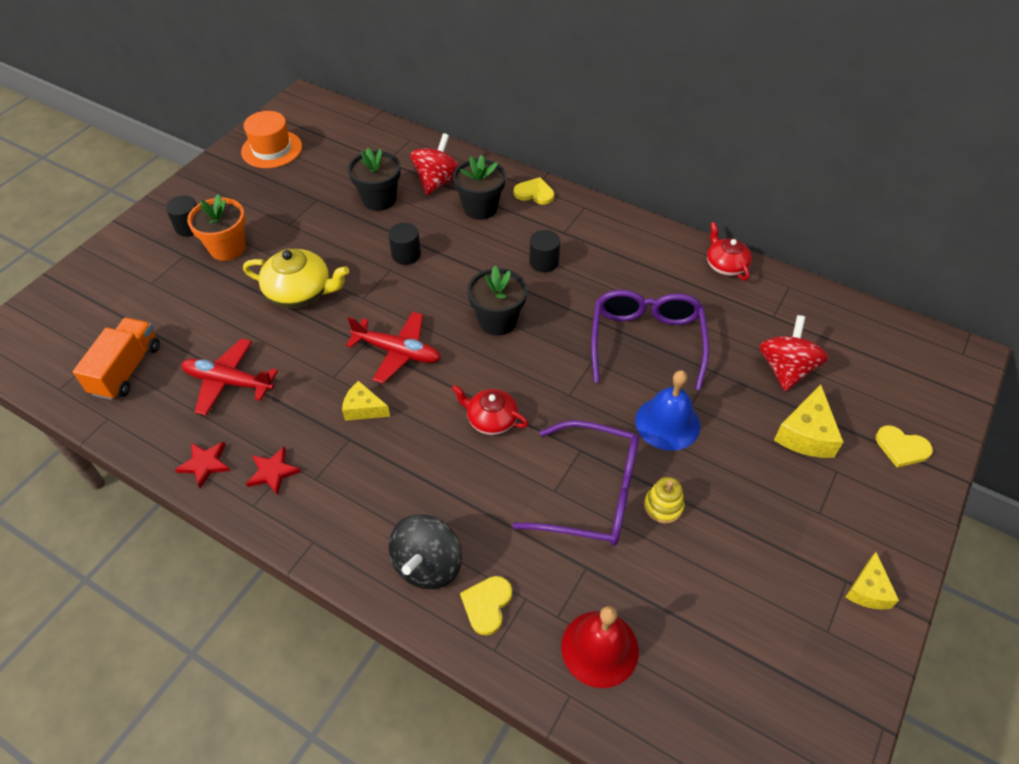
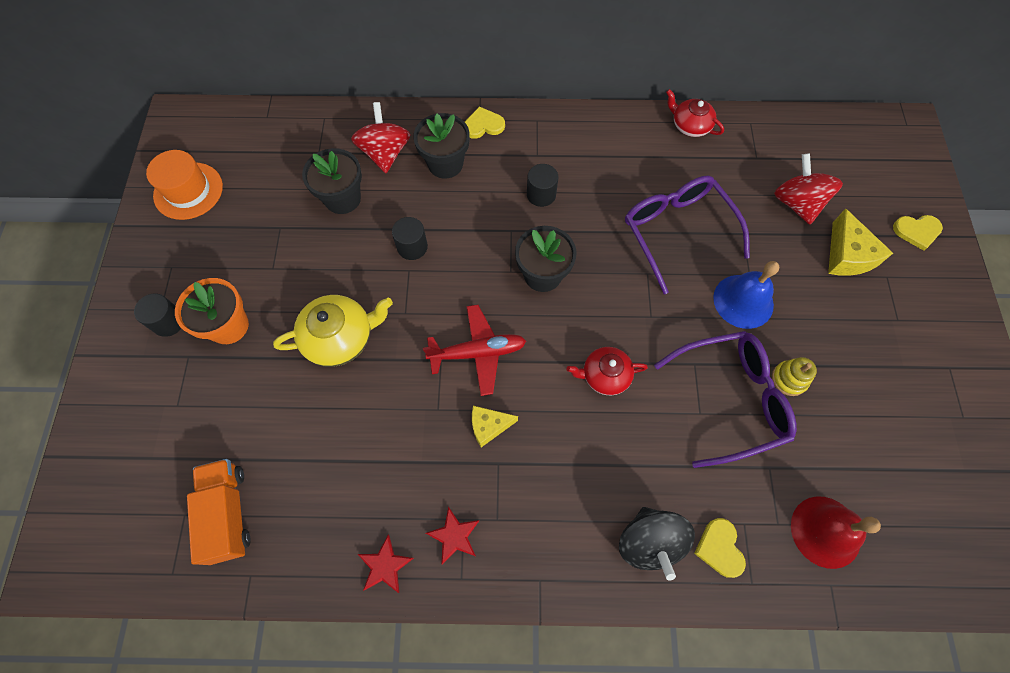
camera: 30 degrees left, 15 degrees up
red plane [181,338,278,416] -> none
yellow cheese [845,552,899,609] -> none

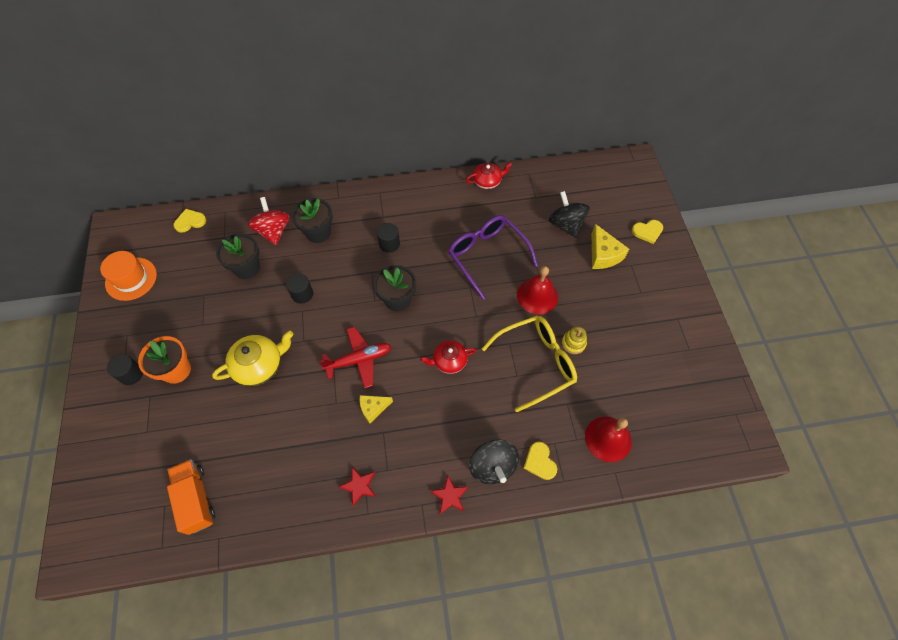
camera: 10 degrees left, 5 degrees down
red star [358,535,414,593] -> red star moved to [430,476,468,514]
yellow heart [465,107,505,139] -> yellow heart moved to [174,209,206,233]
purple glasses [654,331,797,468] -> yellow glasses [482,316,577,412]
red teapot [666,89,724,137] -> red teapot turned 135 degrees clockwise [466,162,512,189]
blue bell [713,261,779,329] -> red bell [517,266,558,315]
red spinning top [775,153,843,225] -> black spinning top [549,191,590,238]

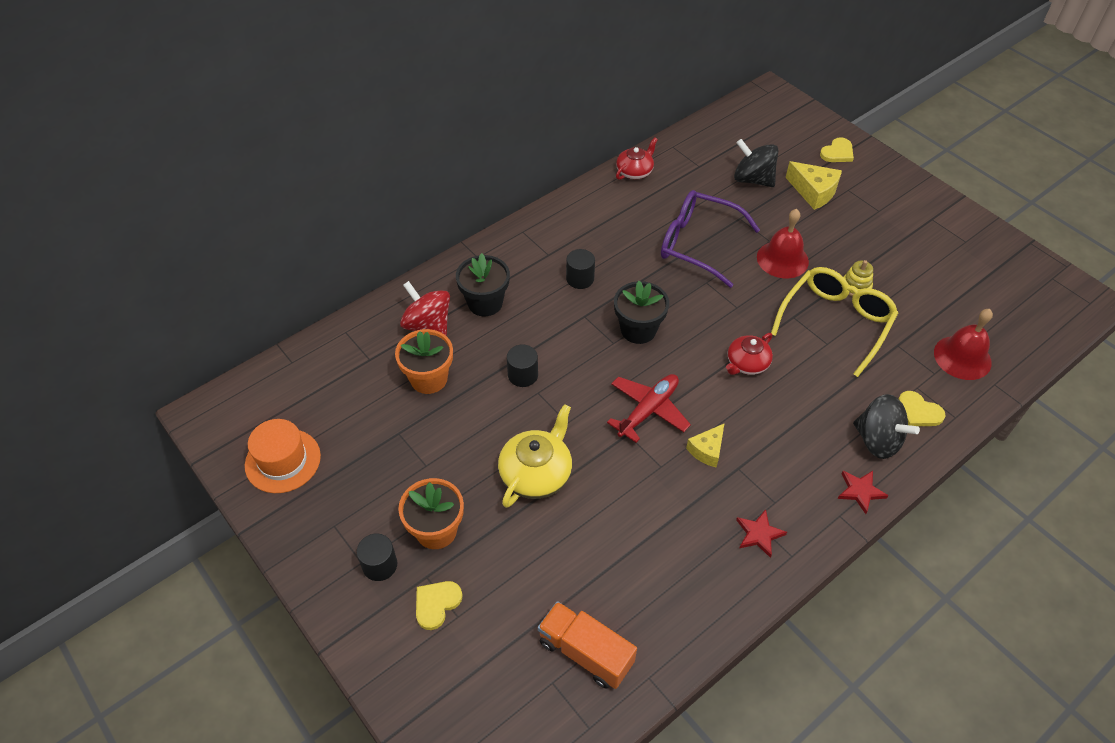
camera: 30 degrees left, 10 degrees down
yellow heart [174,209,206,233] -> yellow heart moved to [416,581,462,630]
black flower pot [216,233,260,279] -> orange flower pot [395,329,453,394]

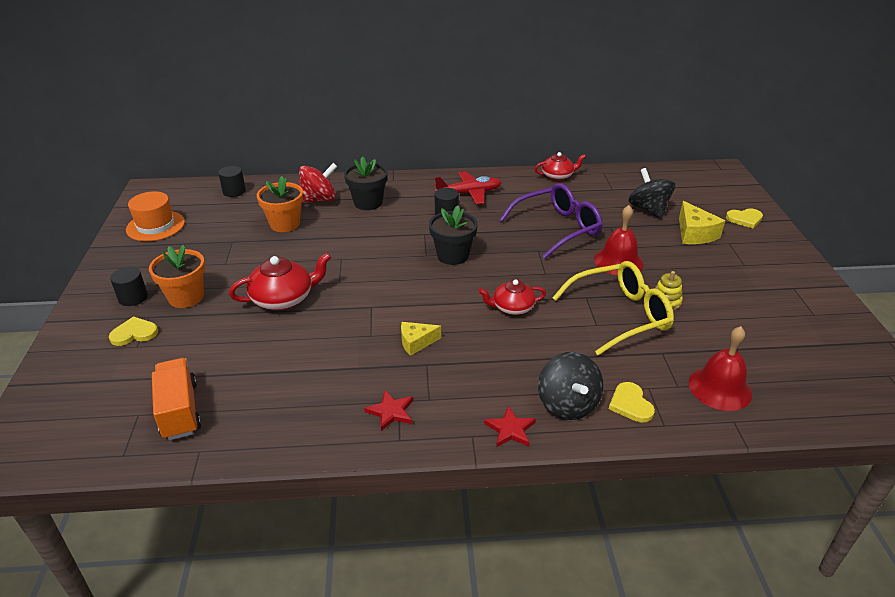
camera: 35 degrees right, 15 degrees down
red spinning top [400,281,450,336] -> red spinning top turned 75 degrees clockwise [299,163,337,203]
yellow teapot [498,404,572,508] -> red teapot [229,253,331,310]
black cylinder [507,344,538,387] -> black cylinder moved to [218,166,246,197]
red plane [607,374,691,443] -> red plane moved to [435,171,502,205]
purple glasses [661,190,760,288] -> purple glasses turned 90 degrees clockwise [499,183,603,259]

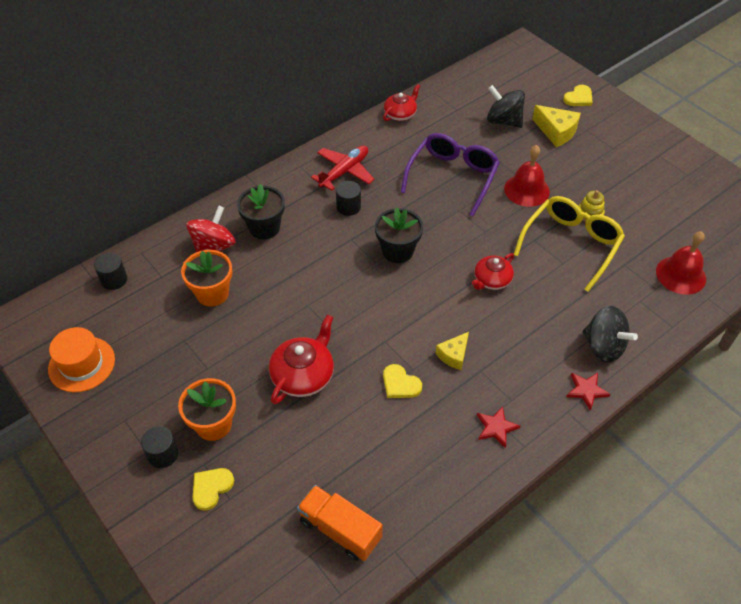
camera: 35 degrees left, 15 degrees up
yellow heart [609,382,655,422] -> yellow heart moved to [383,364,422,398]

